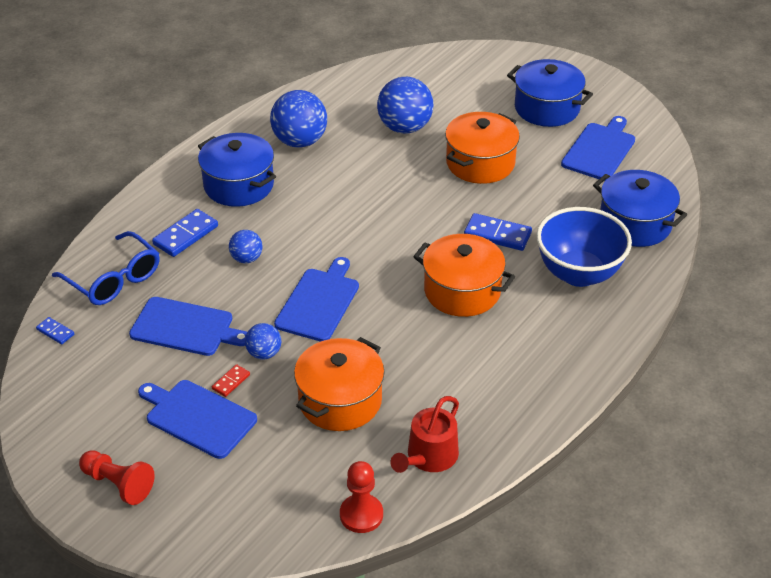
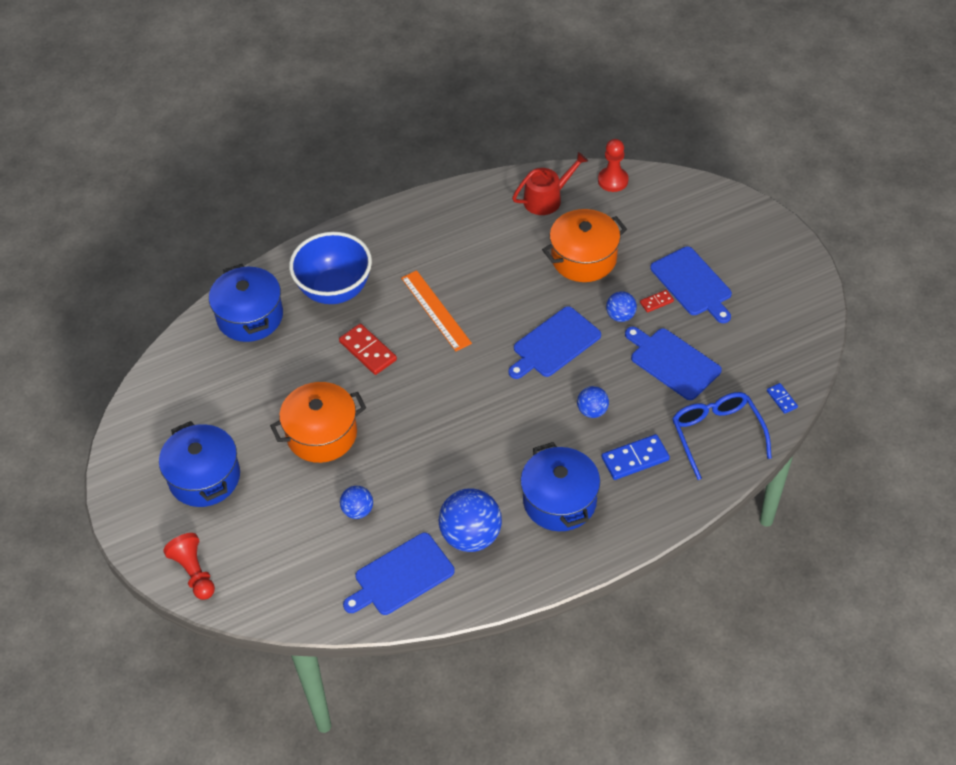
camera: 150 degrees left, 10 degrees up
red pawn [79,450,155,505] -> red pawn moved to [163,533,215,600]
blue ball [377,77,434,133] -> blue ball [340,486,373,519], size x0.54
orange pot [413,234,515,317] -> orange ruler [401,270,472,351]
blue domino [464,213,532,251] -> red domino [339,323,397,375]
blue cutting board [561,116,635,181] -> blue cutting board moved to [343,533,455,615]

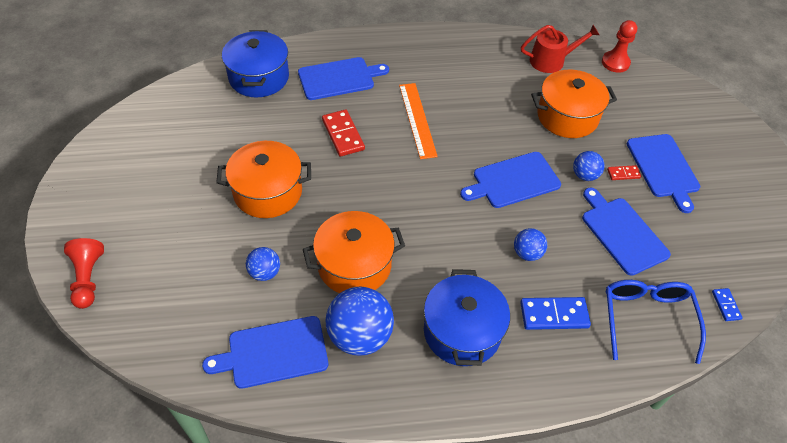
camera: 15 degrees right, 0 degrees up
blue pot [159,421,240,507] -> none
blue bowl [289,232,372,304] -> blue cutting board [298,57,389,100]
none -> orange pot [303,211,405,293]

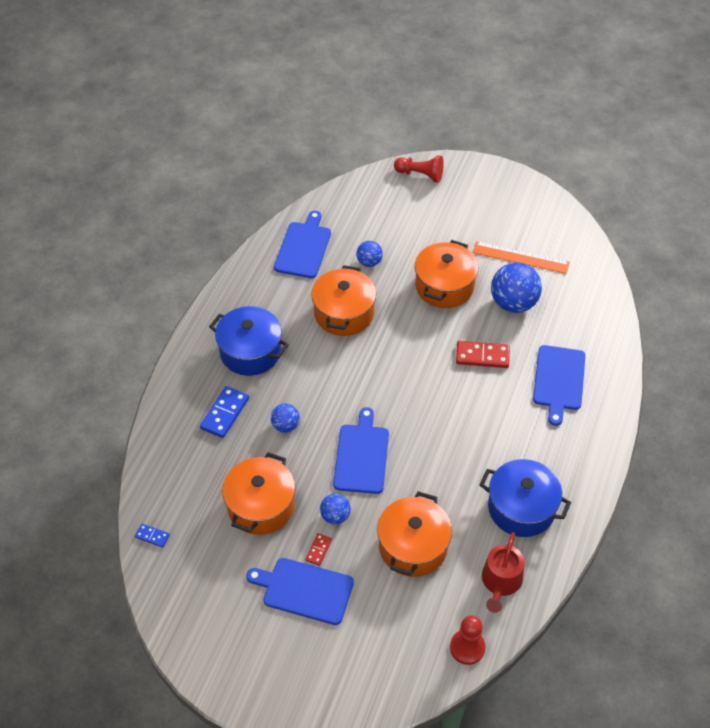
camera: 120 degrees right, 0 degrees up
blue pot [222,30,289,97] -> blue pot moved to [479,459,571,537]
blue ball [326,287,394,356] -> blue ball moved to [491,262,542,313]
orange ruler [399,83,438,159] -> orange ruler moved to [473,241,570,274]
blue cutting board [582,188,671,276] -> orange pot [222,452,295,535]
blue glasses [606,280,706,364] -> none

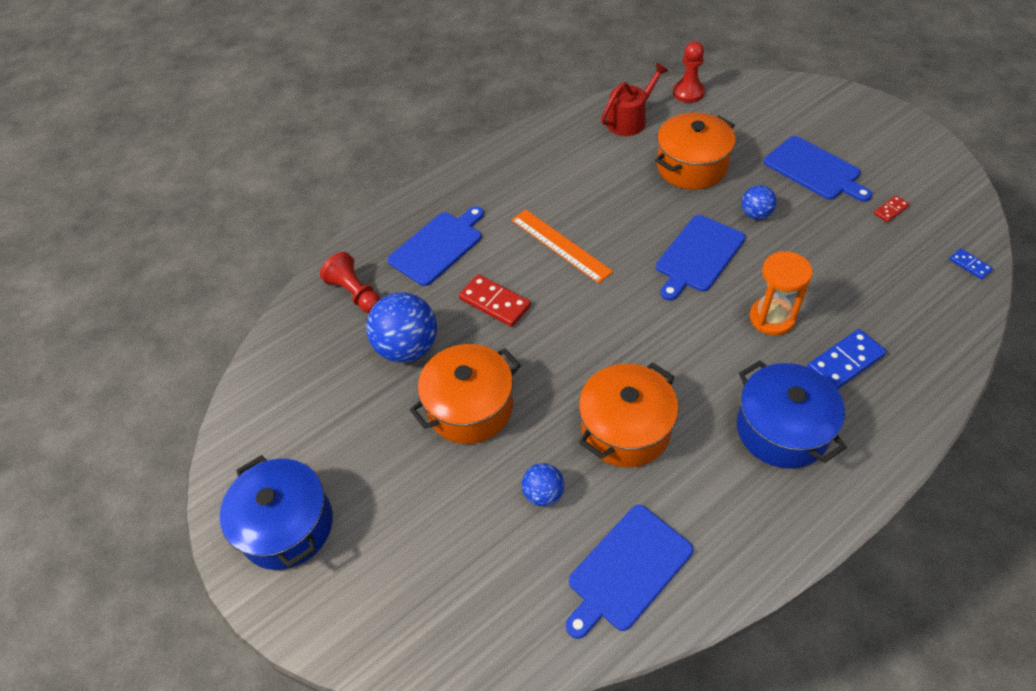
camera: 145 degrees left, 0 degrees up
orange pot [222,452,295,535] -> none
blue ball [271,404,300,433] -> orange hourglass [750,251,813,335]
red domino [306,533,332,566] -> red domino moved to [874,195,910,222]
red pawn [394,155,444,183] -> red pawn moved to [320,252,381,313]
orange ruler [473,241,570,274] -> orange ruler moved to [511,209,613,284]
blue pot [479,459,571,537] -> blue pot moved to [220,455,333,570]

